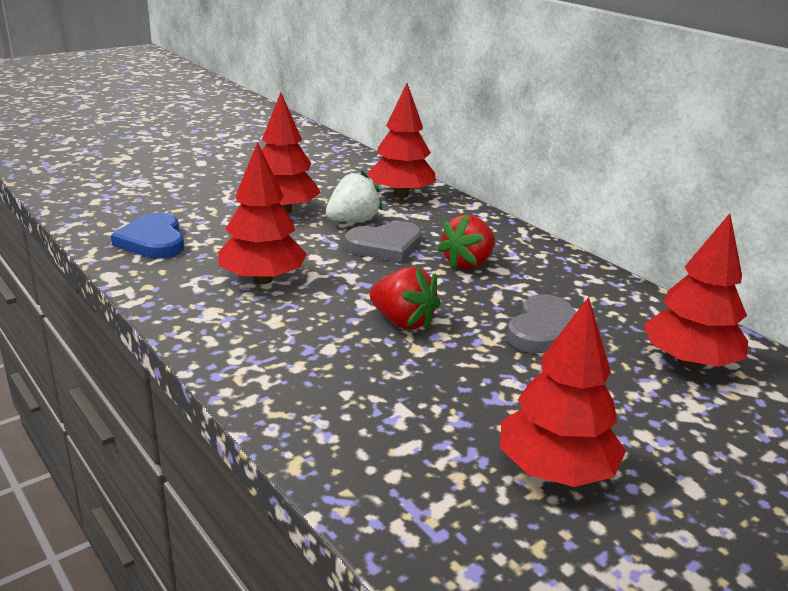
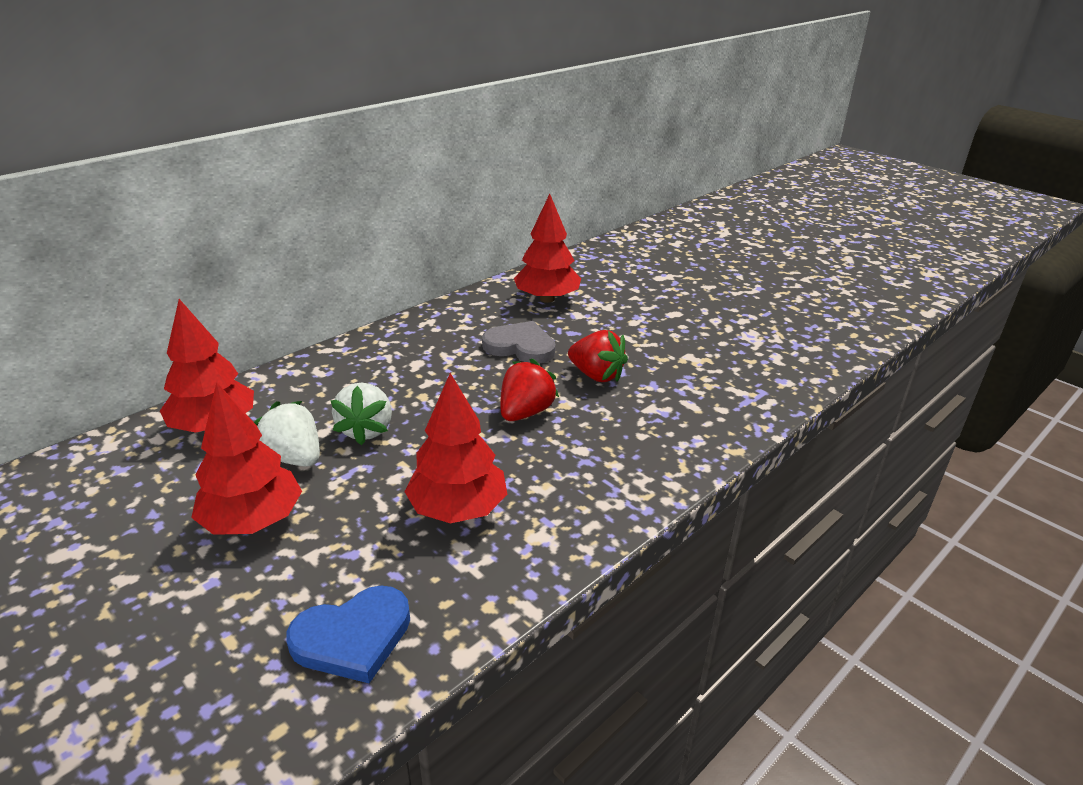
camera: 95 degrees left, 5 degrees up
grey heart [345,221,422,262] -> white strawberry [330,383,392,445]
red strawberry [437,214,495,270] -> red strawberry moved to [568,330,628,382]
red tree [500,297,626,487] -> none

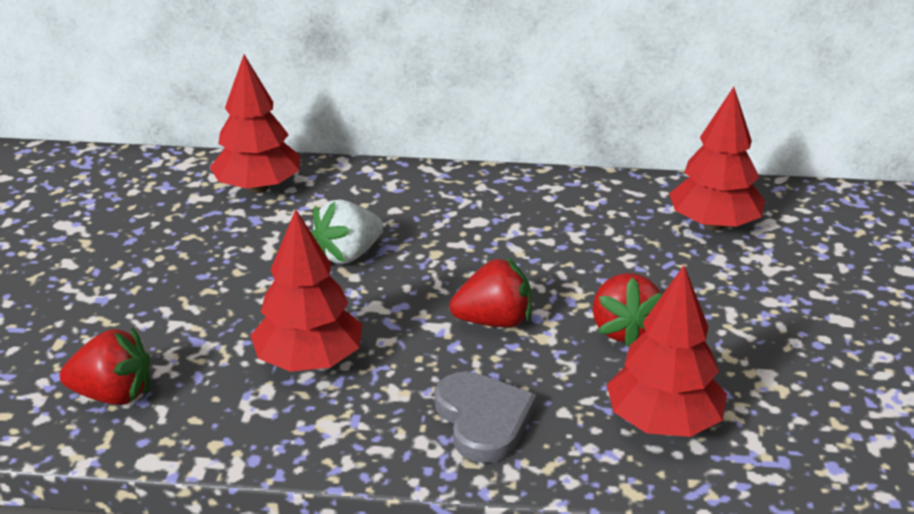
camera: 50 degrees right, 0 degrees up
red tree [191,382,302,535] -> red tree moved to [607,266,727,437]
white strawberry [254,401,320,467] -> none
blue heart [286,585,410,683] -> red strawberry [60,327,150,405]
grey heart [482,321,556,363] -> grey heart moved to [435,371,537,463]

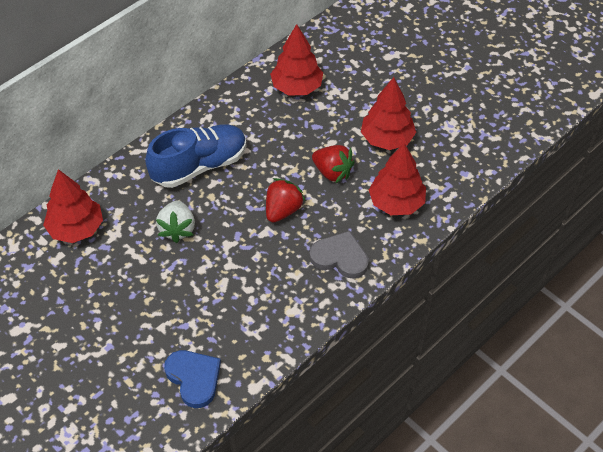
camera: 50 degrees left, 20 degrees up
red strawberry [60,327,150,405] -> blue heart [164,350,221,408]
red tree [250,209,362,372] -> red tree moved to [361,77,416,150]
none -> blue shoe [145,124,247,188]

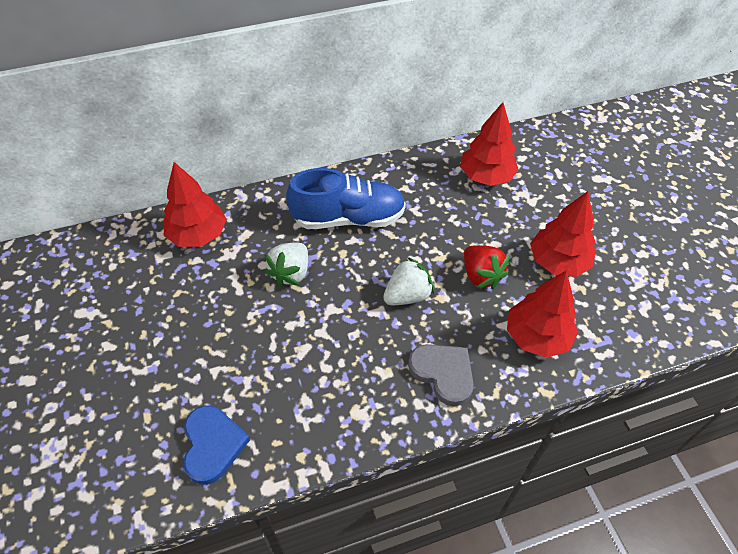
camera: 25 degrees right, 0 degrees up
red strawberry [266,178,305,223] -> white strawberry [383,257,434,305]

